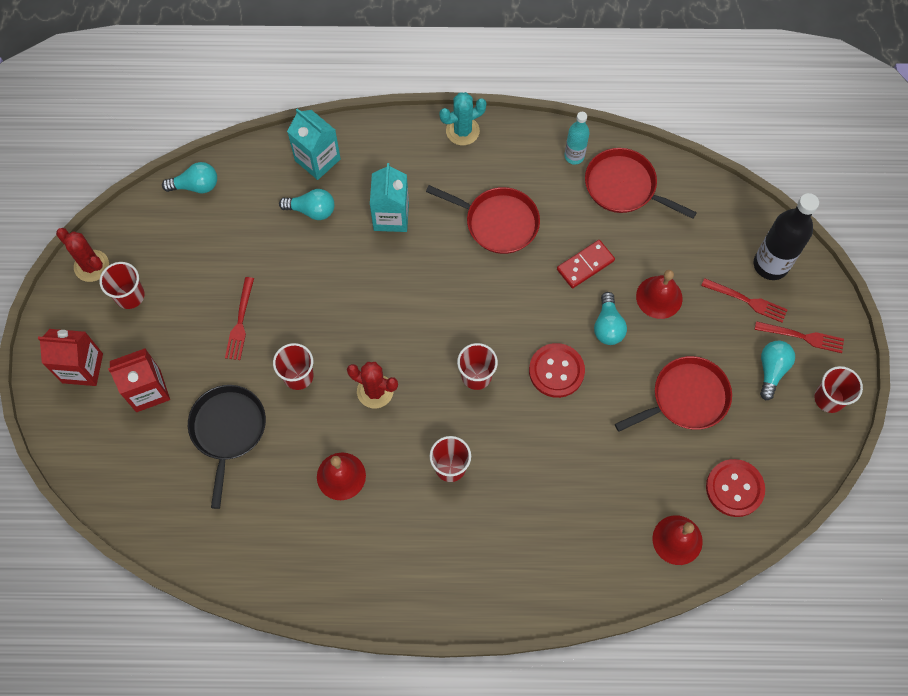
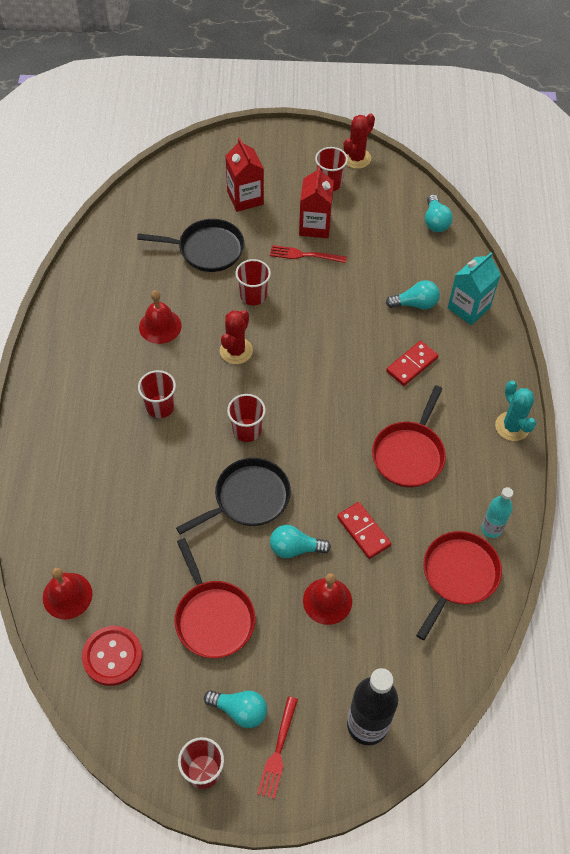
camera: 90 degrees right, 10 degrees down
red carton [38,329,103,386] -> red carton moved to [299,166,334,238]
turquoise light bulb [279,189,334,220] -> turquoise light bulb turned 105 degrees counterclockwise [386,280,440,309]
turquoise carton [370,163,409,232] -> red domino [386,341,438,386]
red button [529,343,585,398] -> black pan [176,458,291,535]
red fork [701,278,788,323] -> none

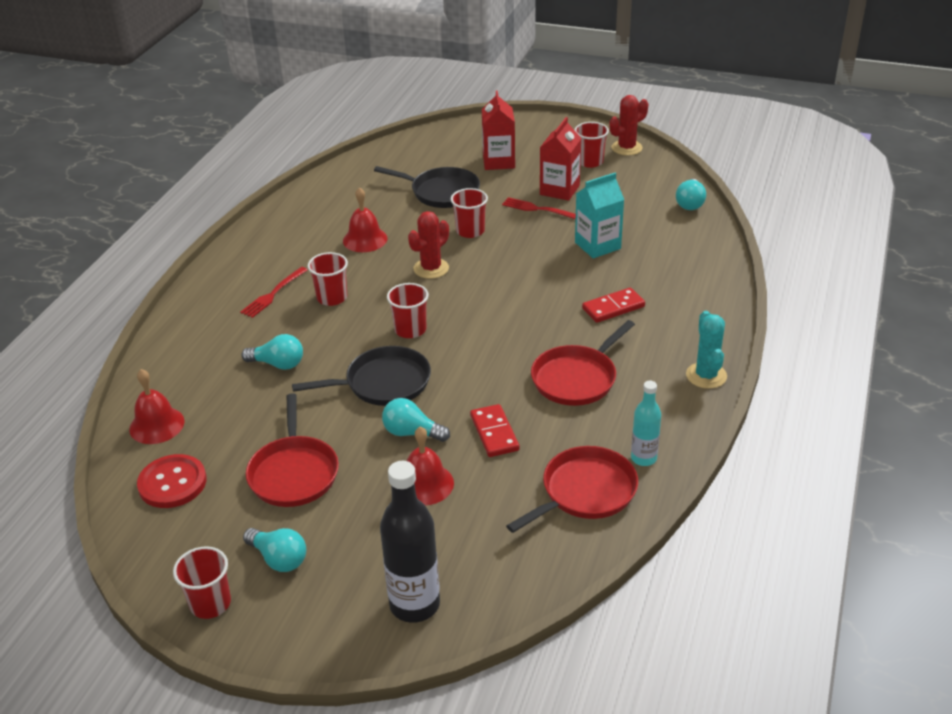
camera: 20 degrees right, 20 degrees down
red fork [257,696,298,799] -> red fork moved to [240,267,308,318]
turquoise light bulb [386,280,440,309] -> turquoise light bulb moved to [242,334,303,370]
turquoise carton [448,252,501,325] -> turquoise carton moved to [575,173,624,258]

